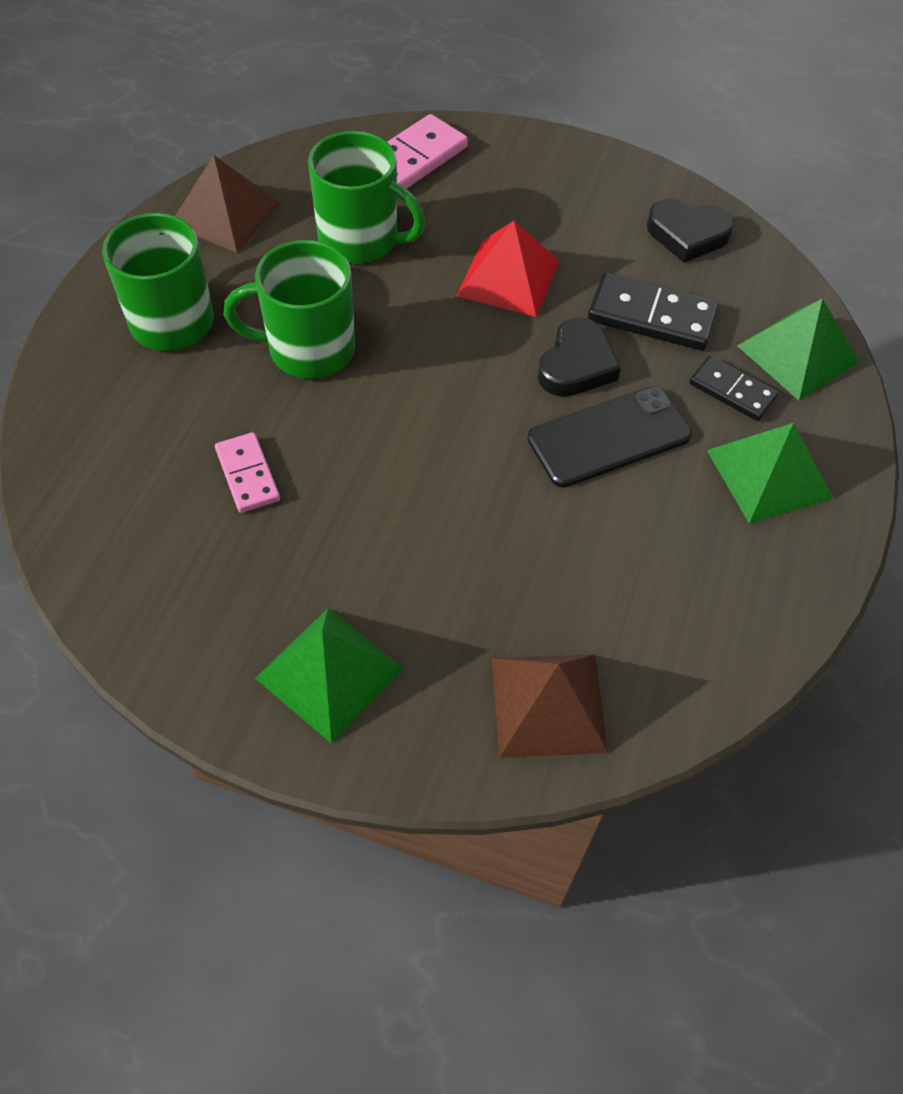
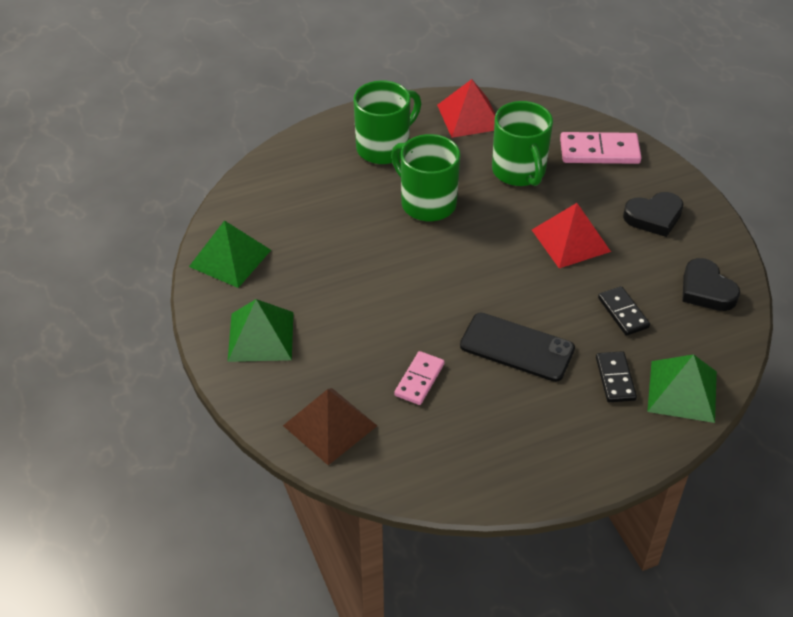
camera: 50 degrees right, 10 degrees down
brown pyramid [175,155,281,253] -> red pyramid [437,79,496,138]
pink domino [215,432,280,513] -> pink domino moved to [394,351,444,405]
black heart [538,317,621,397] -> black heart moved to [623,192,684,237]
black domino [588,273,719,351] -> black domino [598,286,650,336], size x0.64
green pyramid [707,423,833,524] -> green pyramid moved to [189,220,271,288]

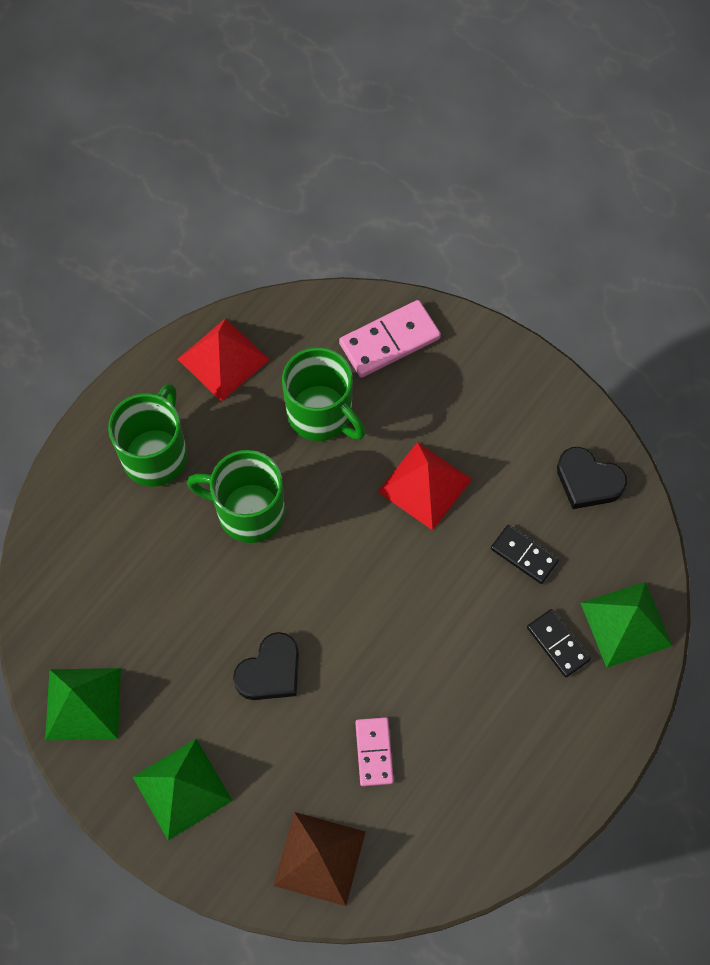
camera: 30 degrees left, 20 degrees up
black phone [460,313,575,382] -> none
black heart [623,192,684,237] -> black heart moved to [233,632,299,700]

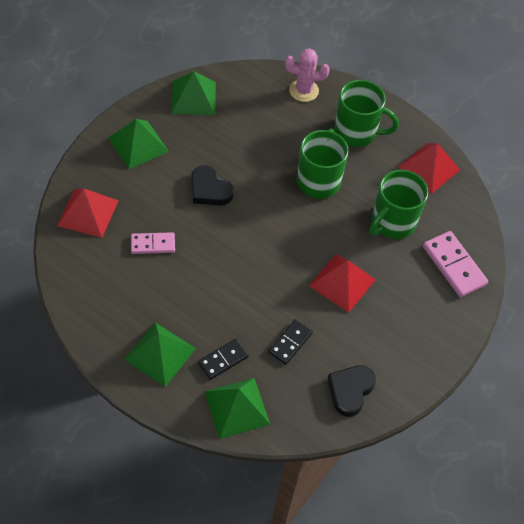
camera: 85 degrees right, 10 degrees down
brown pyramid [273,812,365,906] -> red pyramid [57,188,119,238]
none -> green pyramid [124,322,196,387]
none -> pink cactus [285,48,330,102]

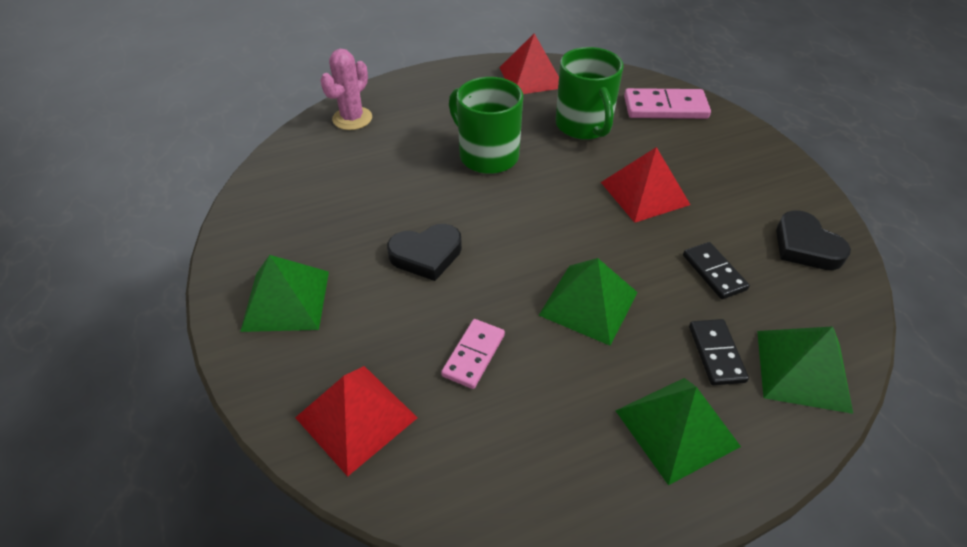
camera: 55 degrees left, 10 degrees down
green pyramid [171,71,216,115] -> green pyramid moved to [539,258,638,346]
green mug [334,80,399,147] -> none

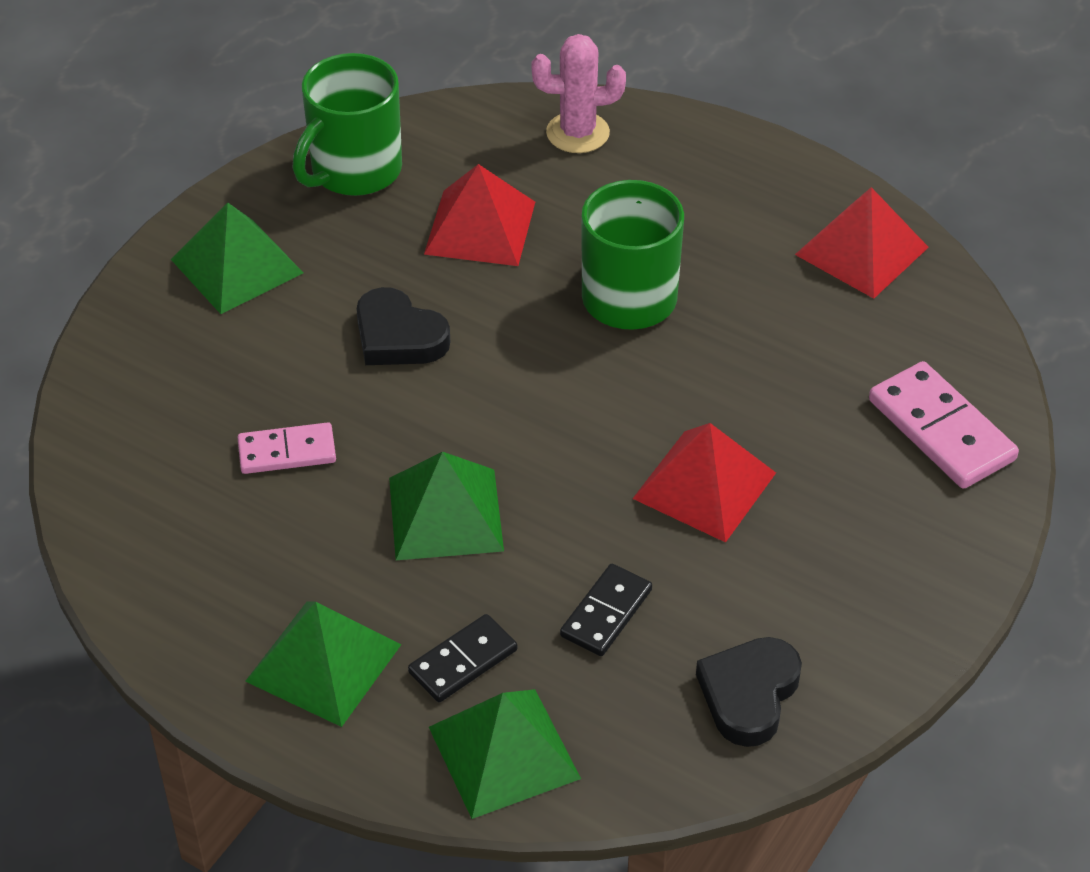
camera: 55 degrees right, 0 degrees up
red pyramid [295,366,417,477] -> red pyramid moved to [424,164,535,266]
green mug [556,47,624,140] -> green mug moved to [292,53,402,196]

